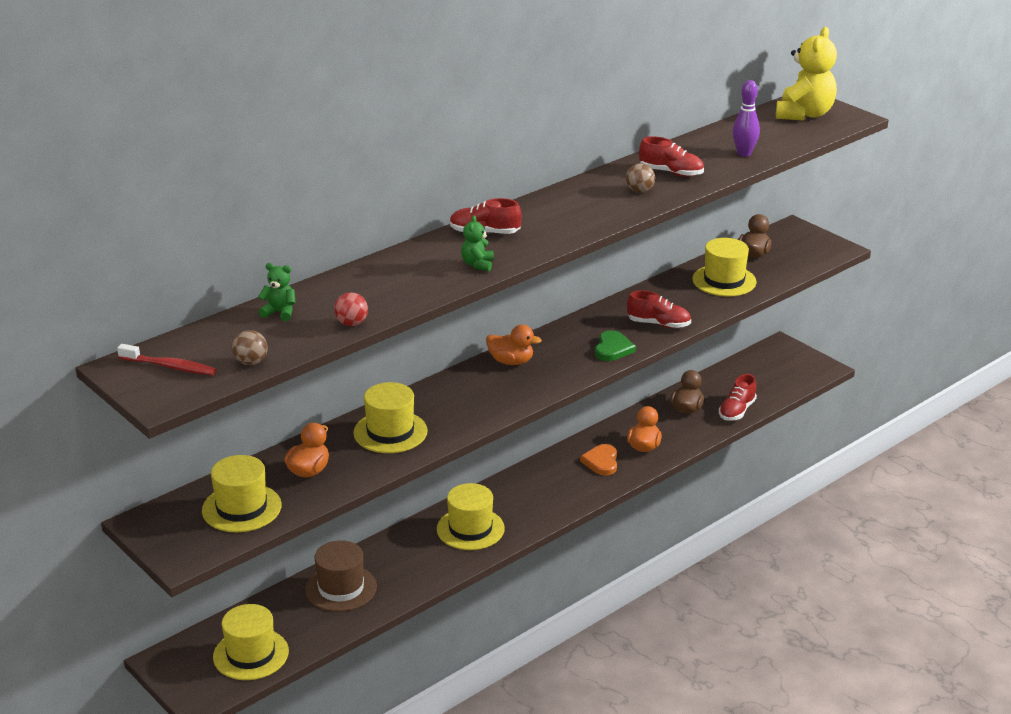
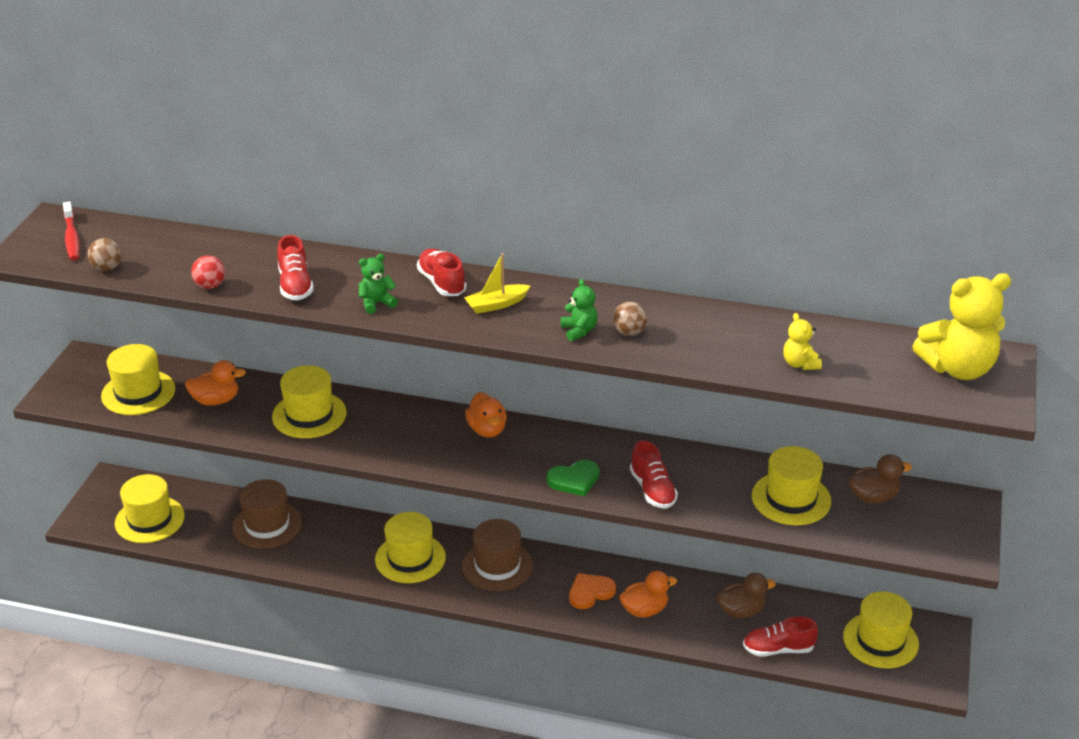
camera: 55 degrees right, 5 degrees up
green teddy bear [258,263,295,321] -> green teddy bear moved to [560,279,598,341]
red shoe [639,136,704,177] -> red shoe moved to [277,235,314,301]
purple bowling pin [733,80,760,157] -> yellow teddy bear [783,313,822,370]
none -> brown hat [462,519,533,591]
none -> yellow boat [464,253,530,314]
none -> yellow hat [843,591,919,668]

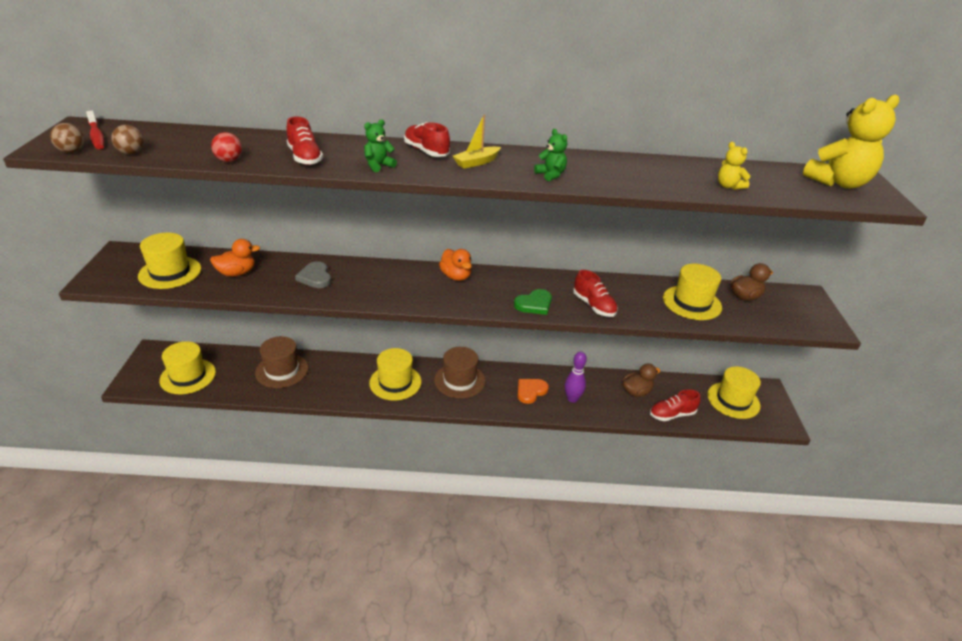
camera: 15 degrees left, 0 degrees up
yellow hat [272,365,347,438] -> grey heart [295,261,331,288]
brown ball [613,301,647,336] -> brown ball moved to [50,123,84,153]
orange duck [619,571,677,617] -> purple bowling pin [565,351,587,403]

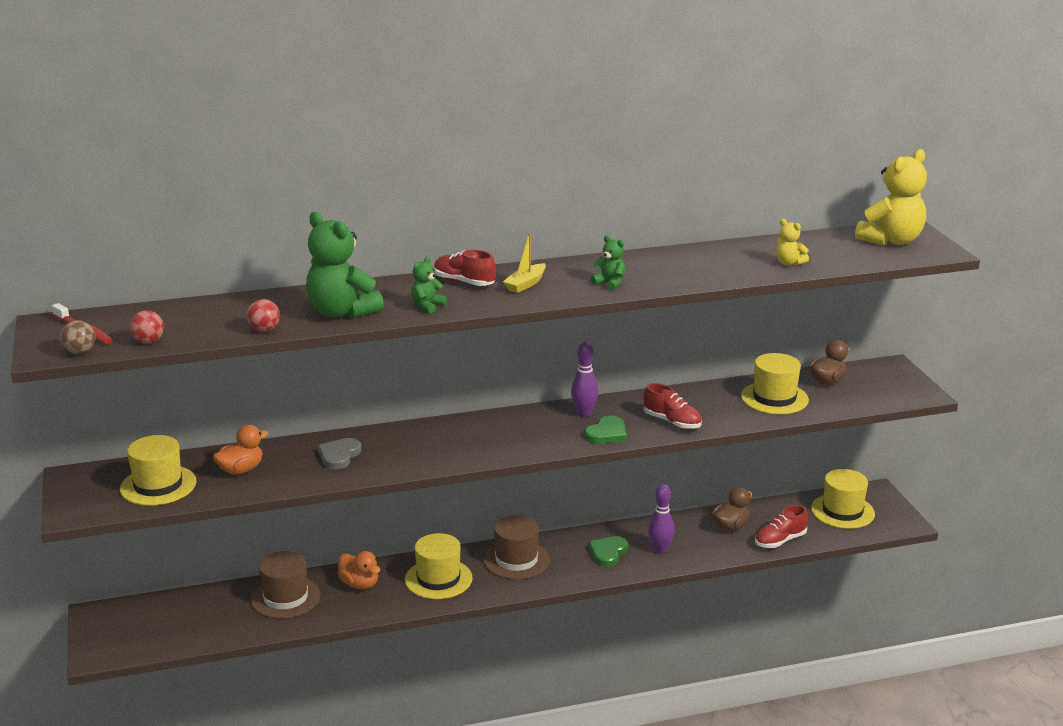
camera: 15 degrees left, 10 degrees down
brown ball [111,125,144,155] -> red ball [130,310,164,344]
yellow hat [159,341,216,394] -> none
red shoe [286,116,323,165] -> green teddy bear [306,212,384,318]
grey heart [295,261,331,288] -> grey heart turned 60 degrees clockwise [318,438,362,469]
orange duck [439,249,472,281] -> orange duck moved to [338,551,381,589]
orange heart [518,379,549,404] -> green heart [588,536,628,567]
none -> purple bowling pin [571,342,598,417]

